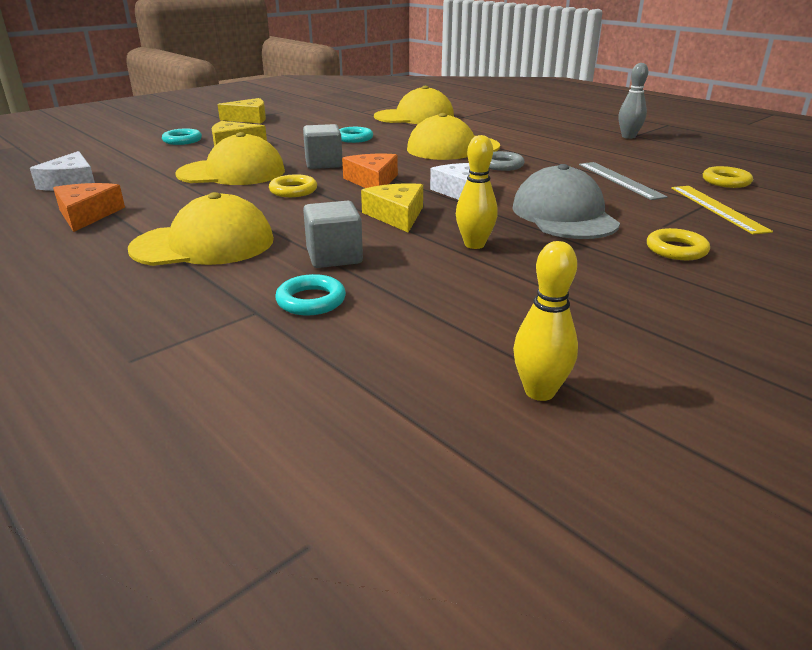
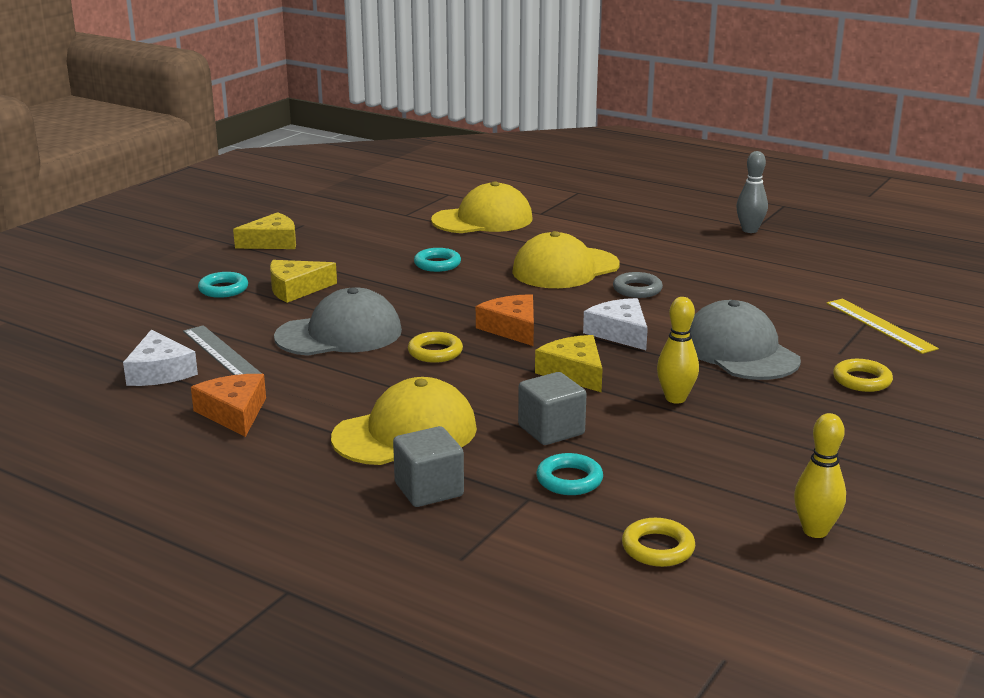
camera: 15 degrees left, 5 degrees down
yellow cap [175,132,285,185] -> grey cap [274,287,402,356]
grey cube [303,124,343,169] -> grey cube moved to [393,426,464,507]
grey ruler [579,162,668,200] -> grey ruler moved to [183,325,262,375]
yellow ring [703,166,753,188] -> yellow ring moved to [622,518,695,567]

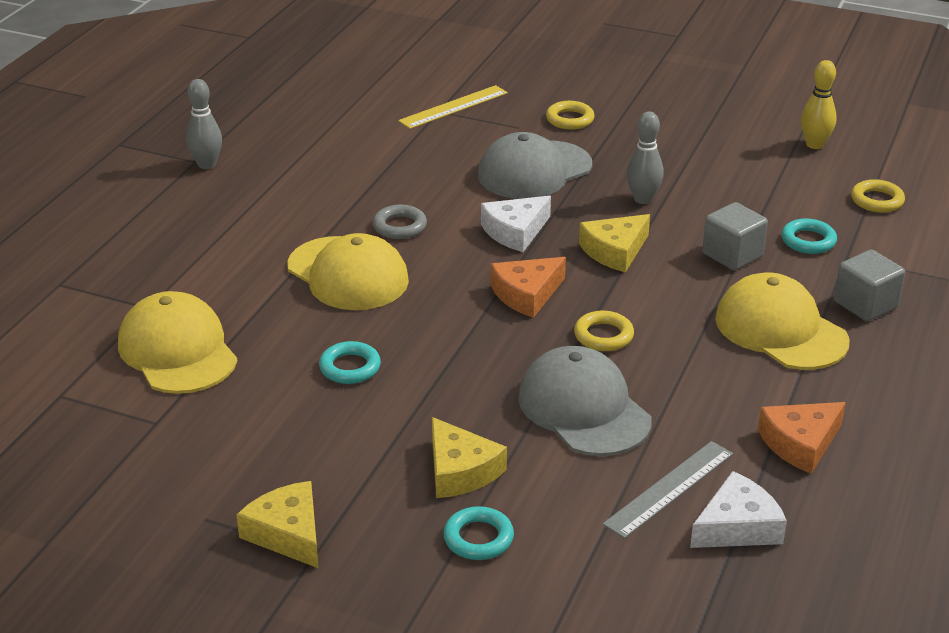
camera: 100 degrees left, 10 degrees up
yellow bowling pin [657,297,699,403] -> grey bowling pin [626,112,664,204]

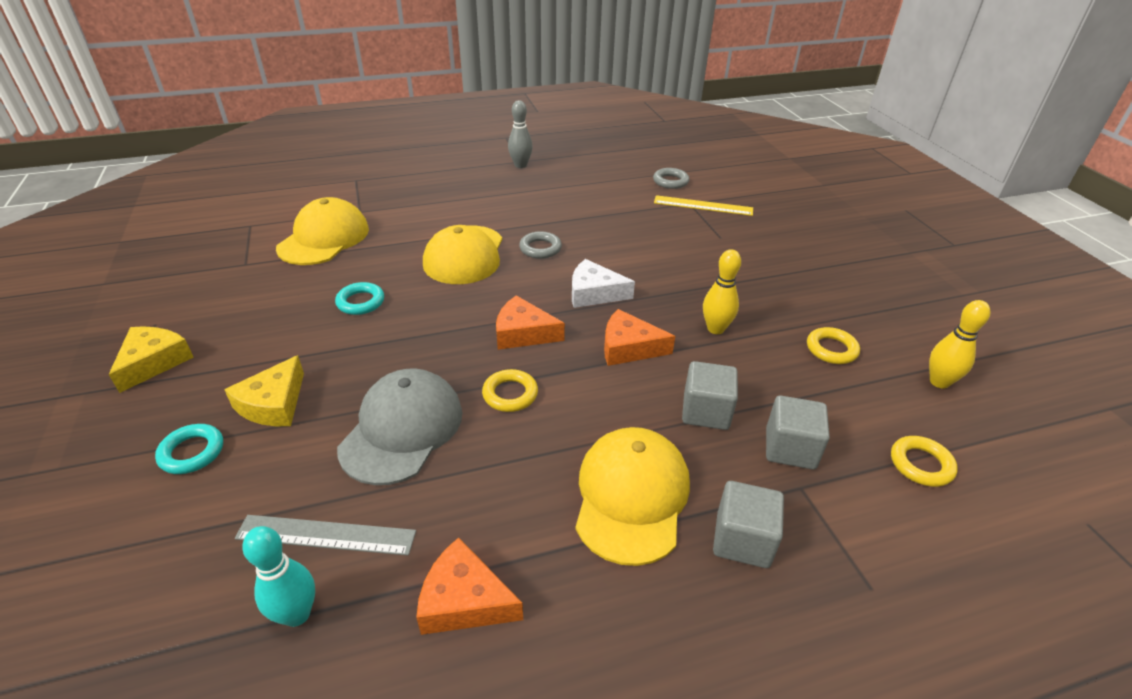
camera: 50 degrees right, 5 degrees up
grey cap [478,132,592,199] -> none
yellow ring [546,101,594,130] -> yellow ring moved to [807,327,860,364]
yellow cheese [579,214,650,273] -> orange cheese [604,309,675,366]
grey bowling pin [626,112,664,204] -> yellow bowling pin [703,249,741,334]
white cheese [690,471,787,548] -> turquoise bowling pin [242,526,315,627]
turquoise ring [781,219,837,254] -> grey cube [766,395,830,469]
none -> grey ring [653,168,689,189]

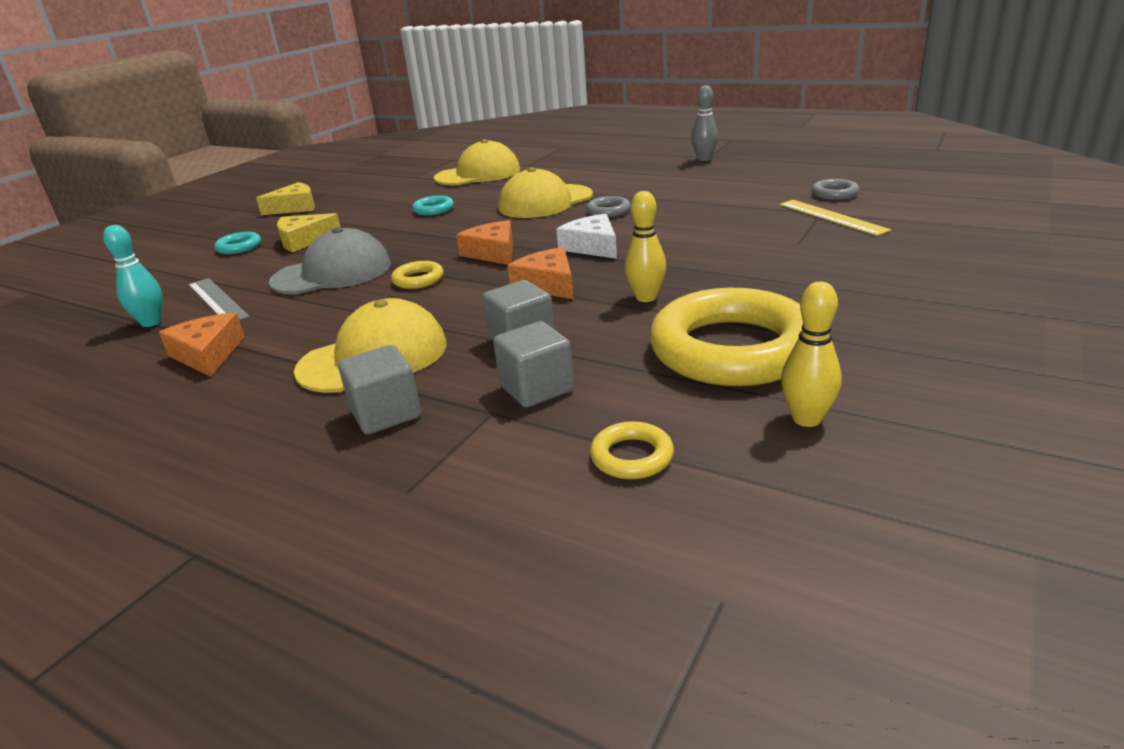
camera: 50 degrees right, 10 degrees down
yellow ring [807,327,860,364] -> yellow ring [649,288,803,386], size x2.42

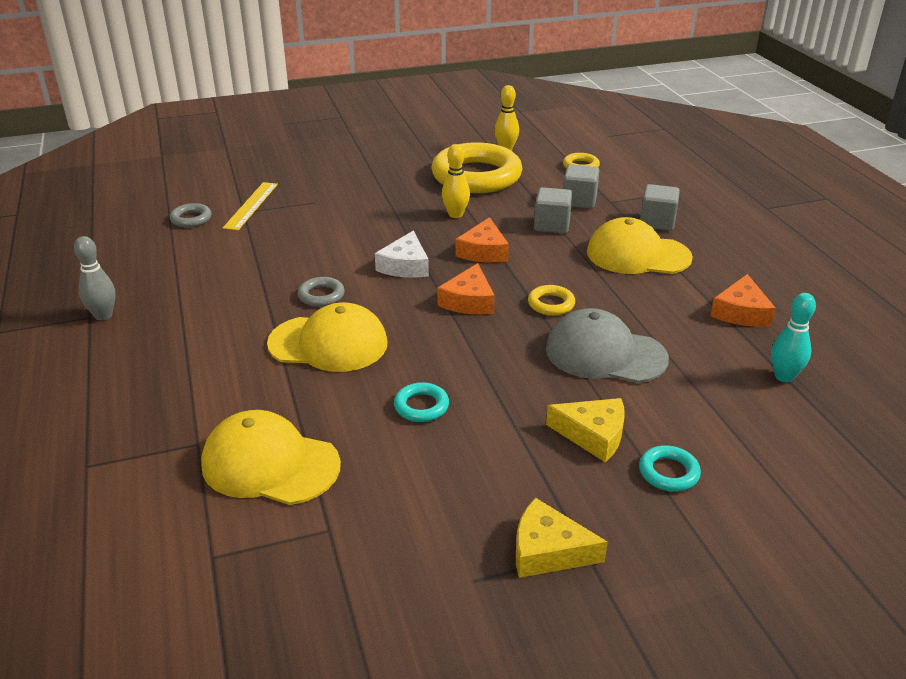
camera: 140 degrees left, 5 degrees up
grey ruler [188,278,250,320] -> none

